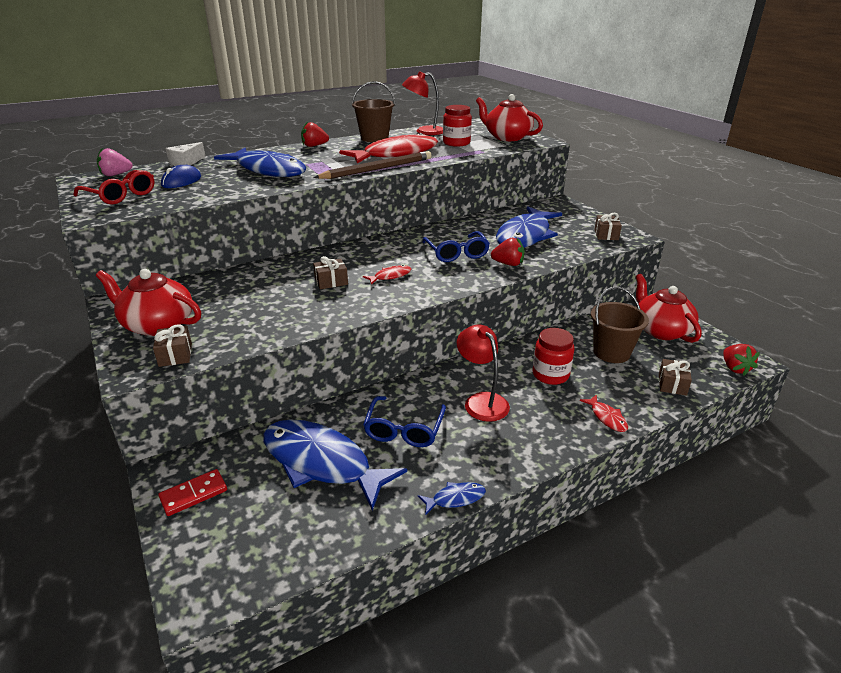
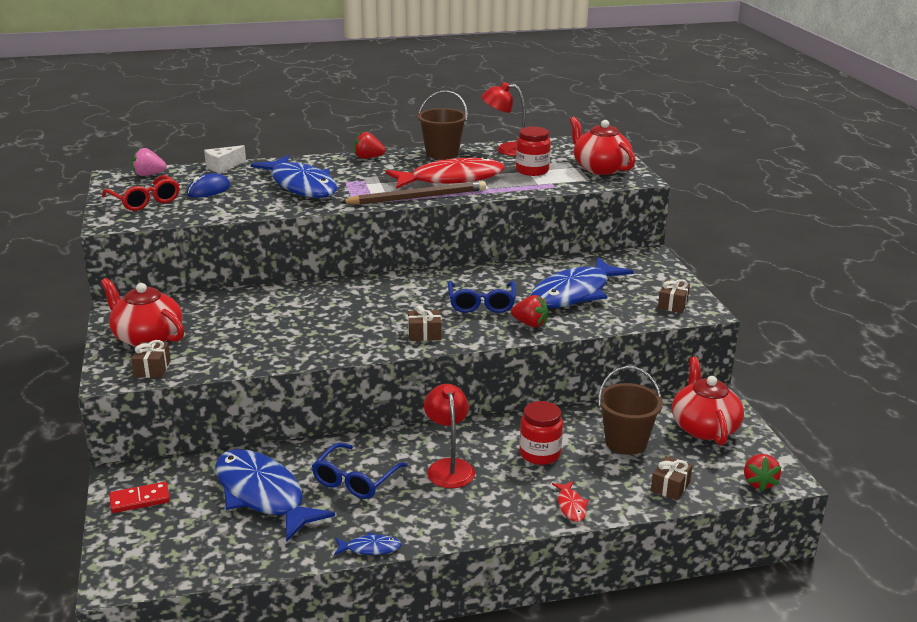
camera: 15 degrees right, 5 degrees down
brown gift [313,256,348,289] -> brown gift moved to [408,306,441,341]
red fish [363,265,411,285] -> none

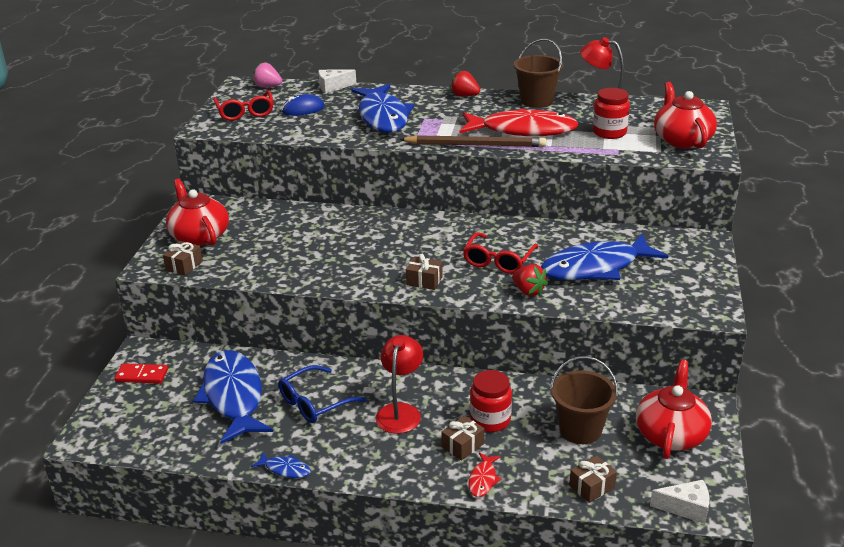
camera: 25 degrees right, 5 degrees up
blue glasses [448,281,516,313] -> red glasses [463,232,538,274]
brown gift [658,279,690,313] -> brown gift moved to [441,416,484,460]
red strawberry [744,454,781,492] -> white cheese [650,480,709,524]

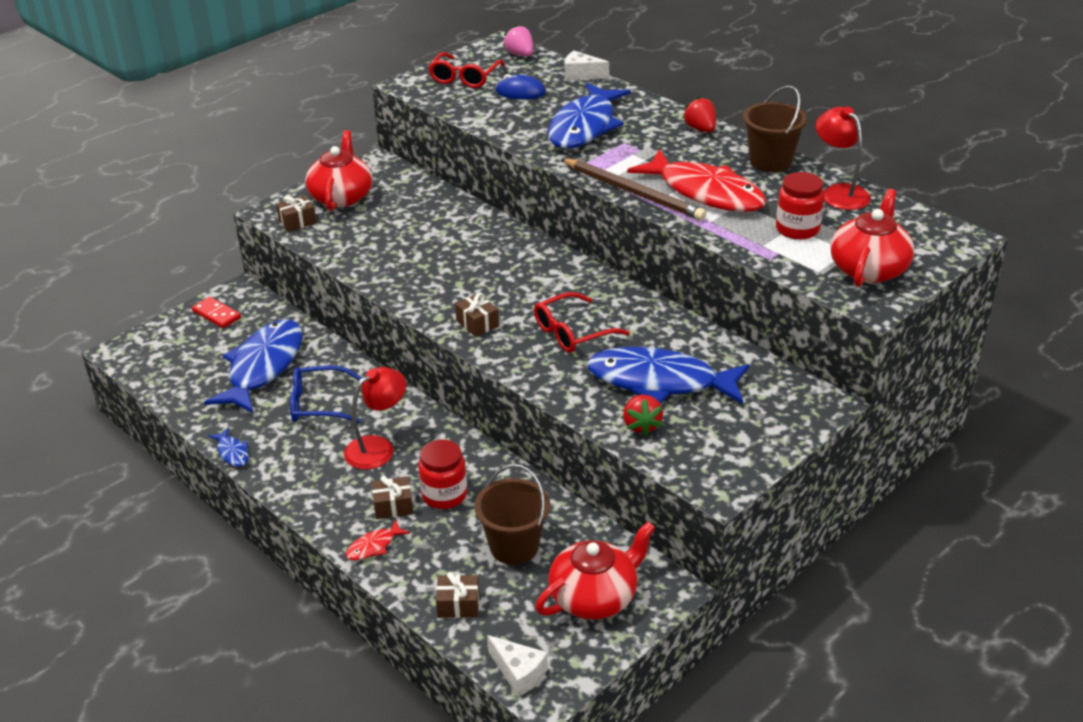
camera: 35 degrees right, 5 degrees up
red strawberry [512,264,548,296] -> red strawberry moved to [623,395,663,436]

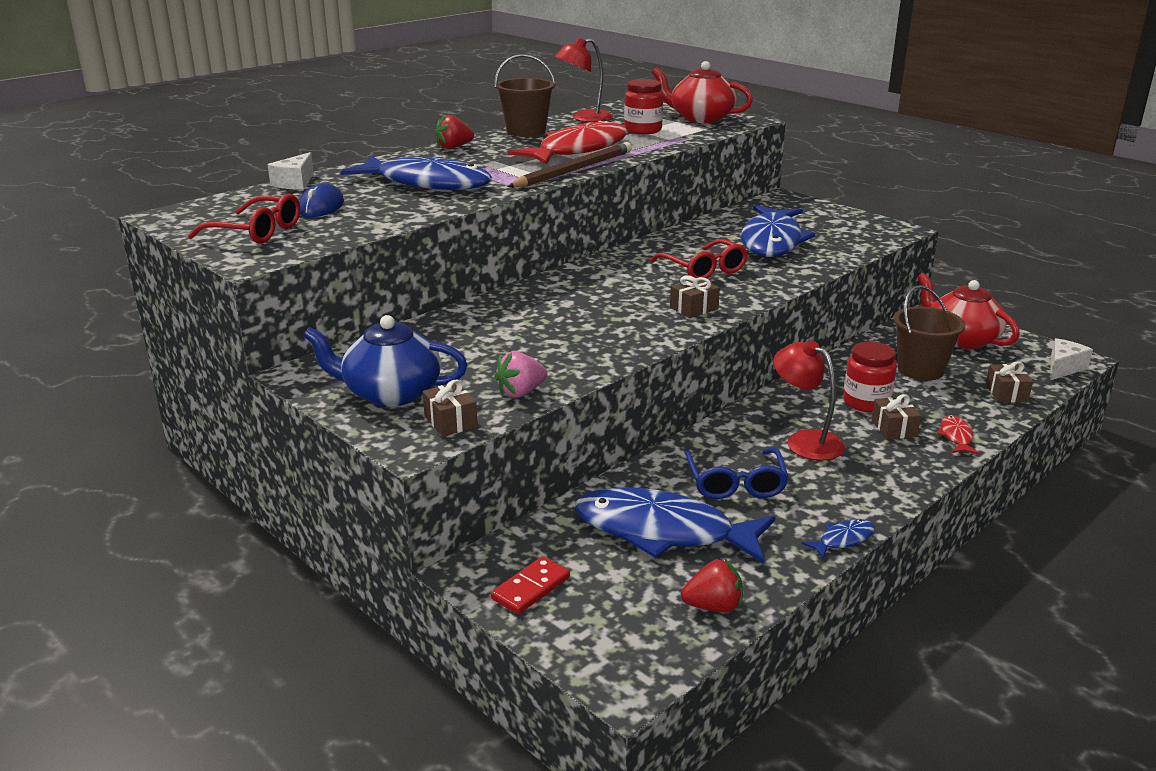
camera: 90 degrees left, 10 degrees down
red teapot [305,130,372,211] -> blue teapot [303,315,468,407]
red fish [345,519,410,560] -> red fish turned 135 degrees counterclockwise [937,415,979,454]
pink strawberry [503,25,533,56] -> pink strawberry moved to [494,351,547,398]
red strawberry [623,395,663,436] -> red strawberry moved to [681,558,743,613]

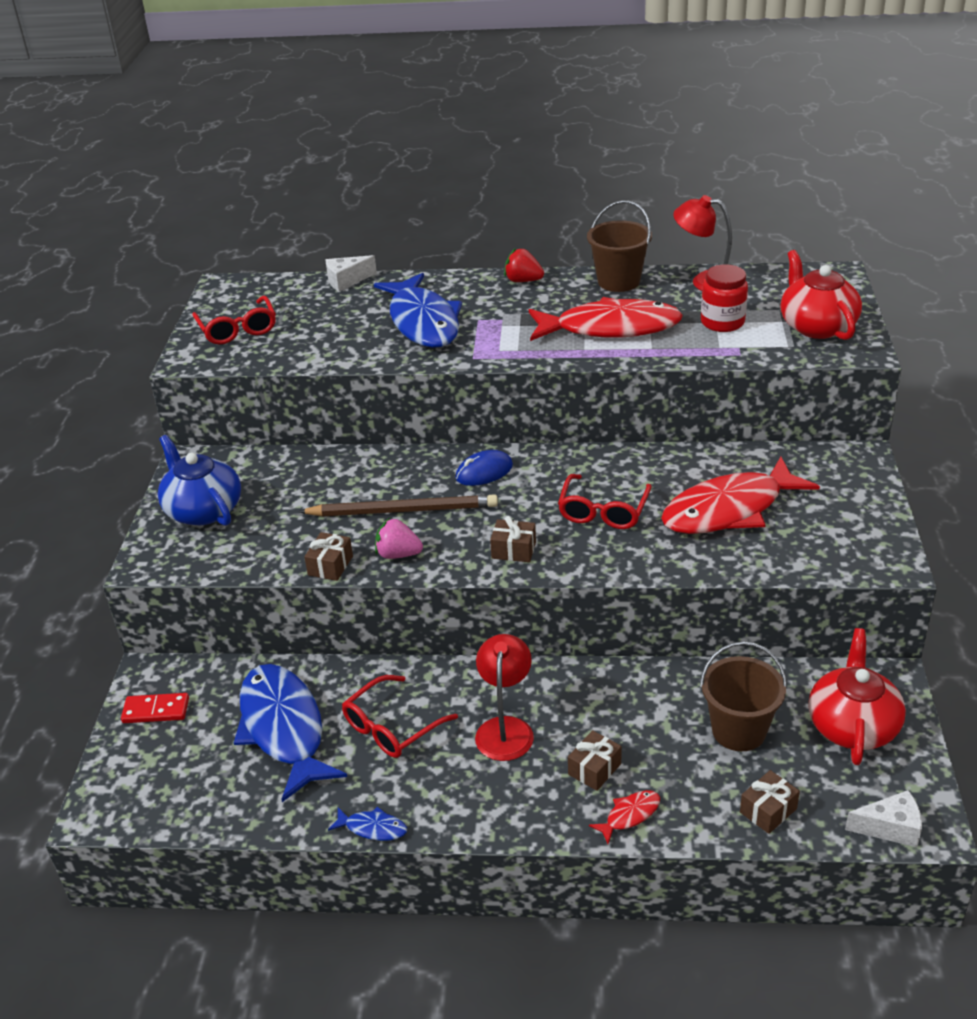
camera: 50 degrees right, 10 degrees up
blue mouse [299,183,344,217] -> blue mouse moved to [456,450,513,486]
brown gift [423,379,478,437] -> brown gift moved to [304,532,353,581]
pink strawberry [494,351,547,398] -> pink strawberry moved to [375,518,423,559]
brown pencil [507,142,632,188] -> brown pencil moved to [298,494,498,516]
red strawberry [681,558,743,613] -> none
blue glasses [685,448,789,499] -> red glasses [342,675,458,758]
blue fish [741,205,816,257] -> red fish [661,457,820,534]
red jar [843,342,897,412] -> none

